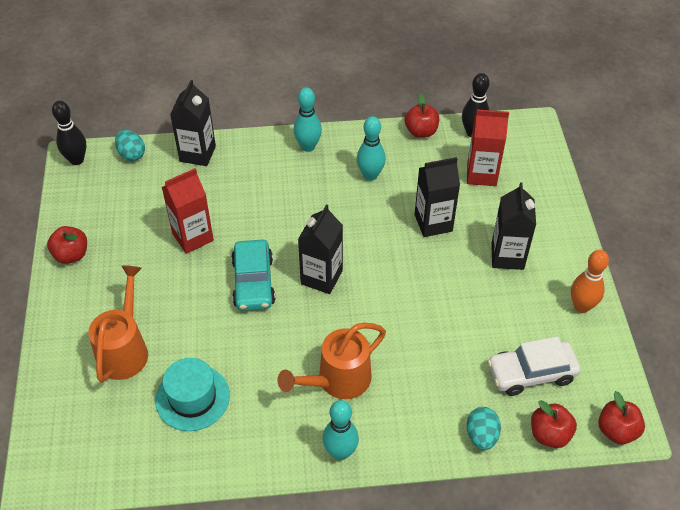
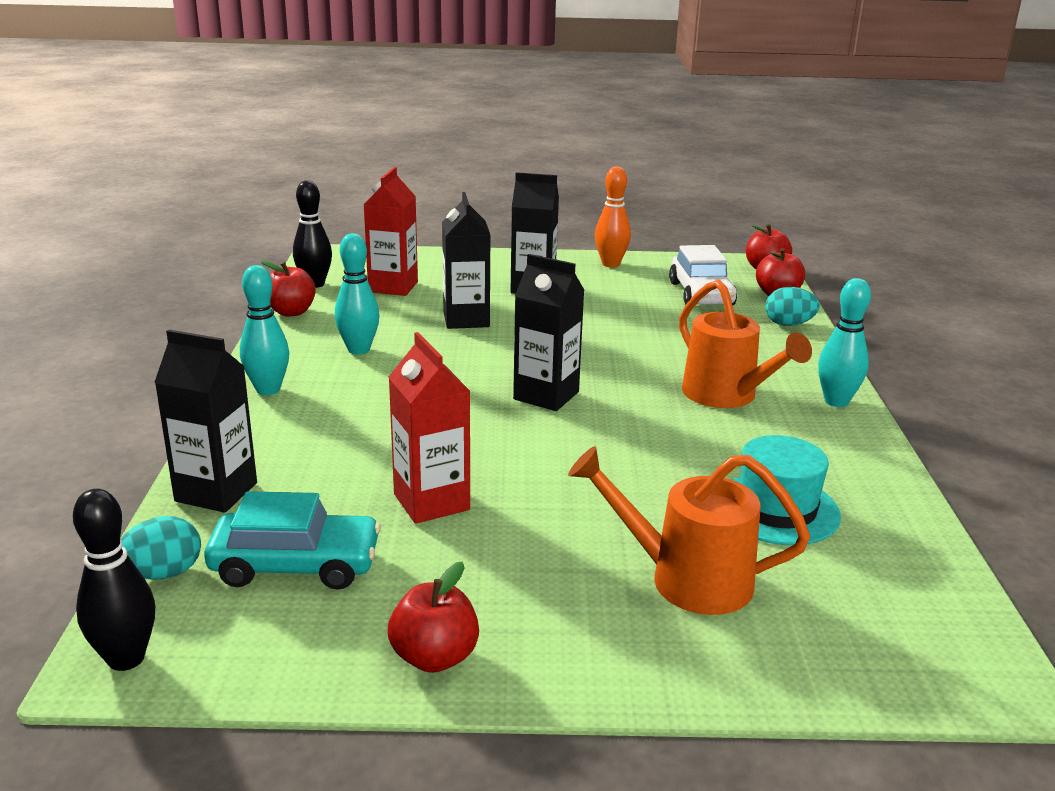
camera: 85 degrees left, 25 degrees down
turquoise car [231,240,275,311] -> turquoise car moved to [204,491,381,590]

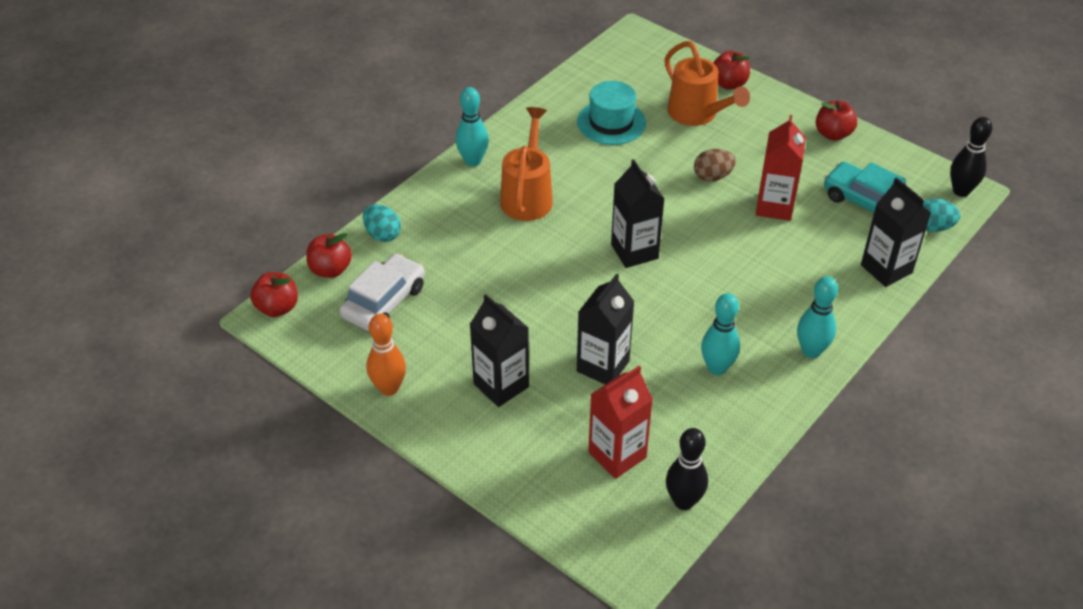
camera: 140 degrees left, 20 degrees up
red apple [261,261,315,317] -> red apple moved to [713,51,750,90]
none -> brown egg [694,149,736,182]

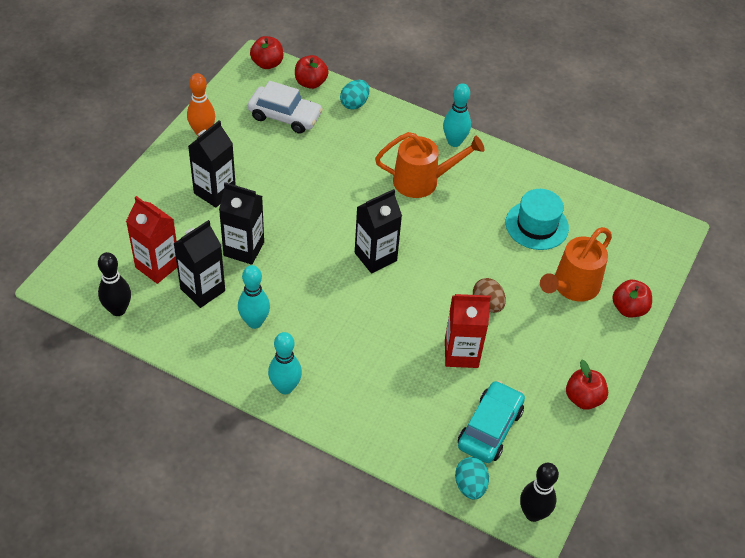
camera: 75 degrees right, 5 degrees up
black carton [861,177,931,287] -> black carton moved to [173,220,225,308]

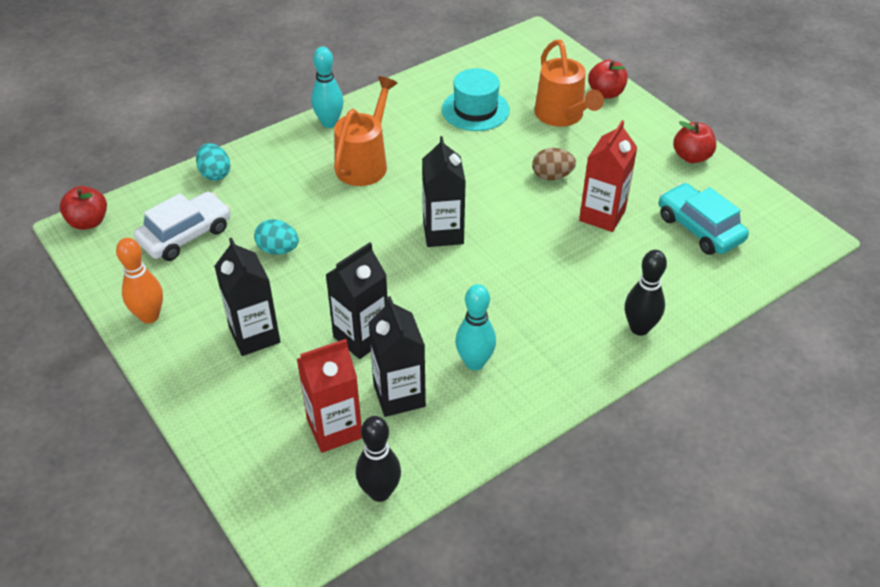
camera: 60 degrees left, 5 degrees down
turquoise bowling pin [268,332,302,394] -> none
red apple [295,55,329,89] -> none
turquoise egg [455,457,489,500] -> turquoise egg moved to [254,219,299,255]
black bowling pin [520,463,559,522] -> black bowling pin moved to [625,250,667,336]

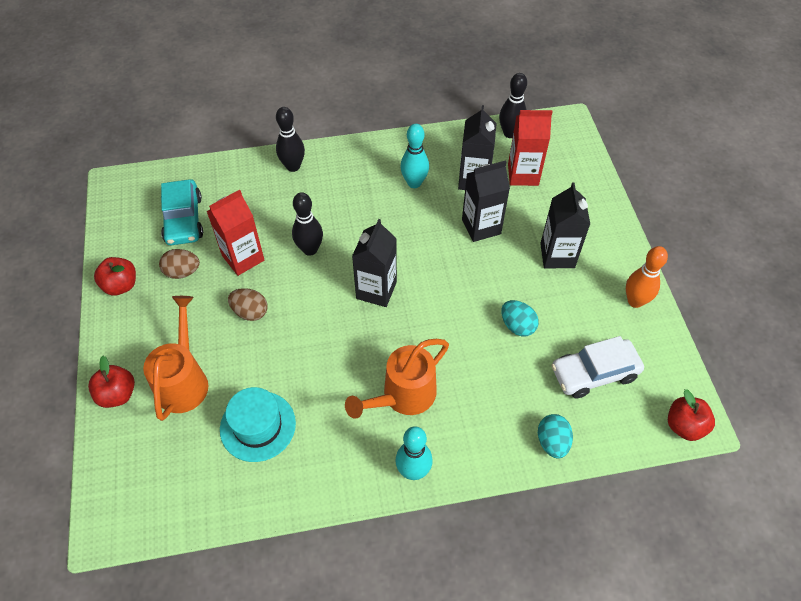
camera: 155 degrees left, 10 degrees up
none -> brown egg [159,249,200,279]
none -> black bowling pin [292,192,323,256]

